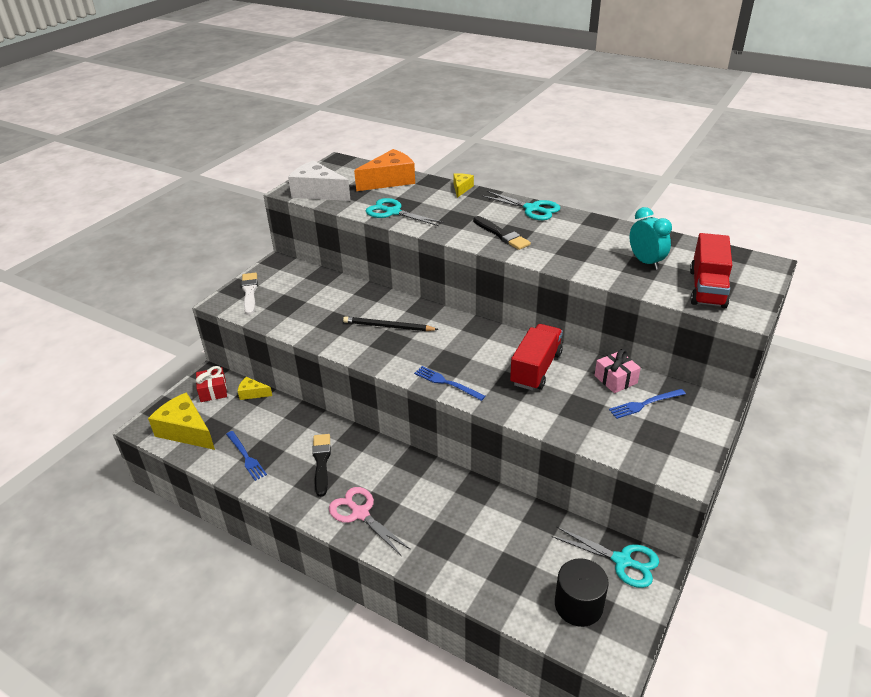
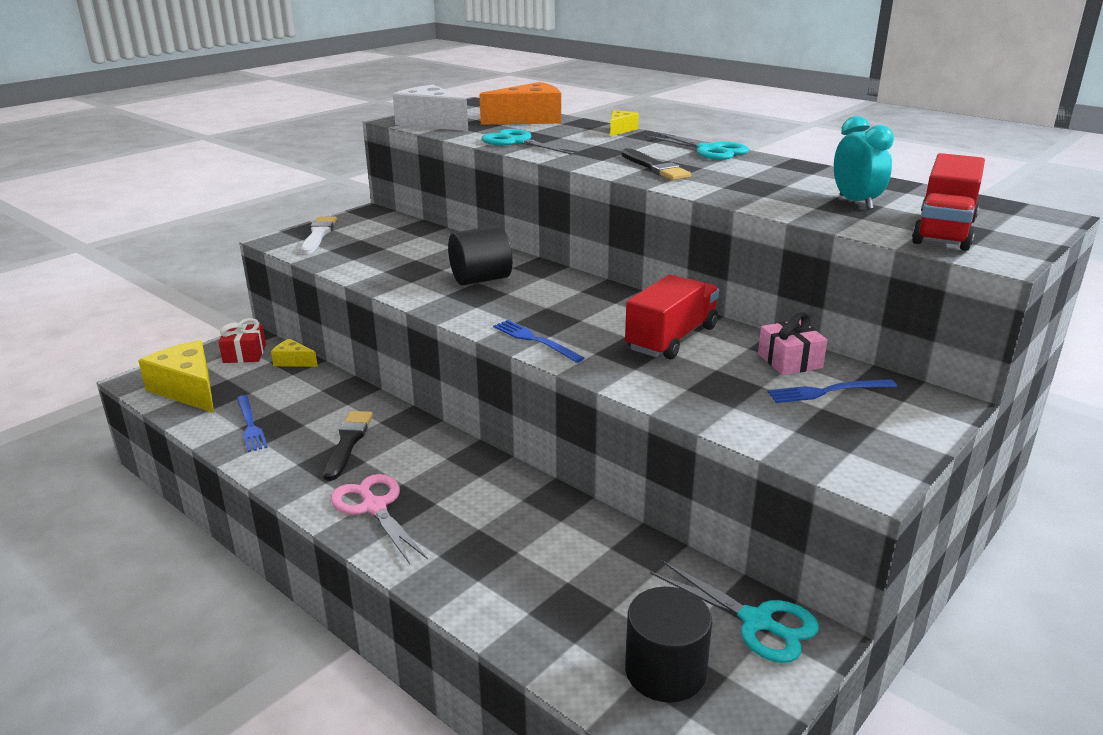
camera: 10 degrees right, 10 degrees down
black pencil [343,316,439,331] -> black cylinder [448,226,512,286]

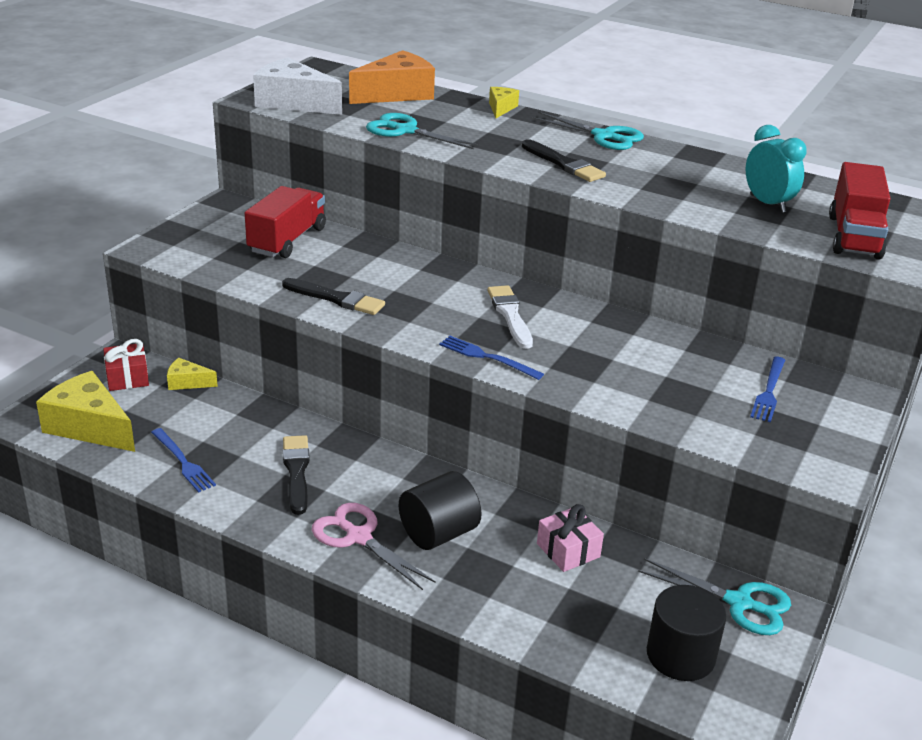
camera: 15 degrees left, 5 degrees up
white brush [301,217,337,254] -> white brush moved to [487,285,533,349]
black cylinder [448,226,512,286] -> black cylinder moved to [399,471,482,550]
red truck [625,274,719,359] -> red truck moved to [245,186,326,258]
pink gift [758,312,827,375] -> pink gift moved to [537,504,604,572]
blue fork [768,379,897,403] -> blue fork turned 45 degrees counterclockwise [750,357,785,422]
none -> black brush [282,278,385,315]

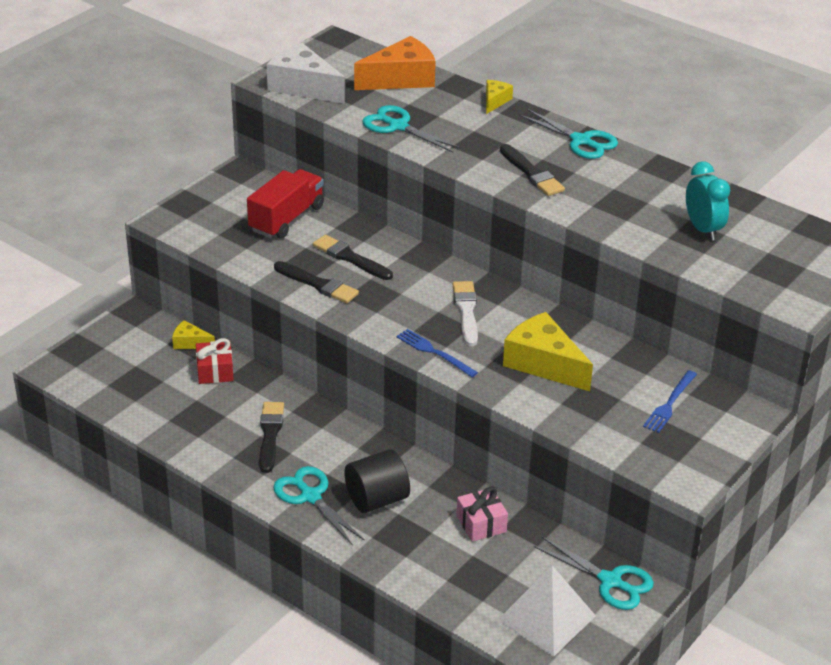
camera: 10 degrees right, 5 degrees up
yellow cheese [36,371,135,452] -> yellow cheese moved to [503,312,593,391]
red gift [103,339,149,391] -> red gift moved to [196,338,234,384]
blue fork [151,428,216,493] -> none
pink scissors [312,503,436,590] -> turquoise scissors [273,466,365,546]
black cylinder [647,585,726,681] -> white pyramid [497,565,596,657]
red truck [829,162,890,259] -> none
none -> black brush [313,235,393,280]

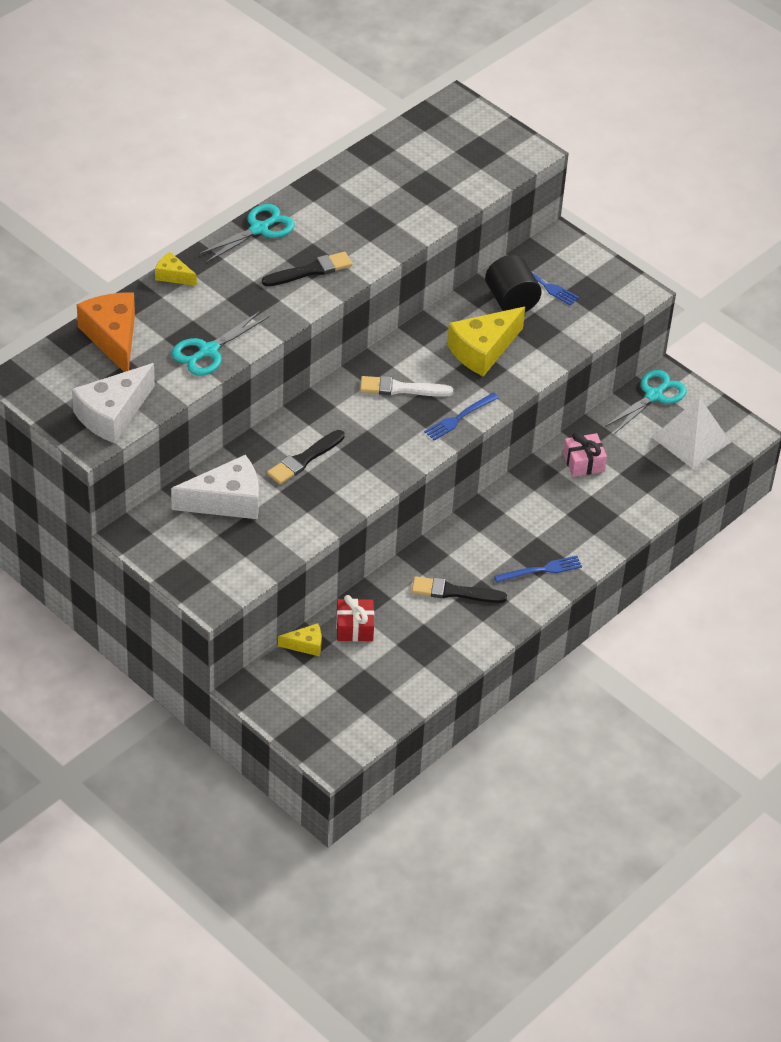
camera: 85 degrees left, 10 degrees up
yellow cheese [172,320,215,349] -> yellow cheese turned 120 degrees counterclockwise [278,623,322,657]
red truck [247,169,324,239] -> white cheese [171,455,259,519]
turquoise scissors [273,466,365,546] -> blue fork [494,556,582,583]
black brush [274,261,359,303] -> none
black cylinder [345,449,410,513] -> black cylinder moved to [485,255,542,312]
turquoise clock [686,162,731,241] -> none

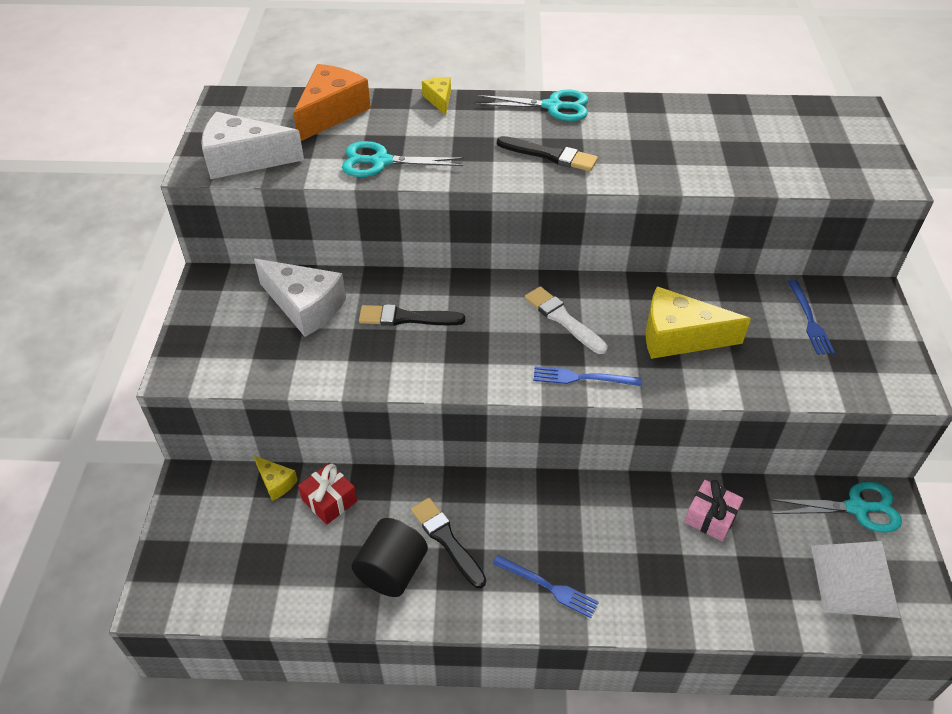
camera: 50 degrees right, 0 degrees up
black cylinder [485,255,542,312] -> black cylinder moved to [351,518,428,597]

